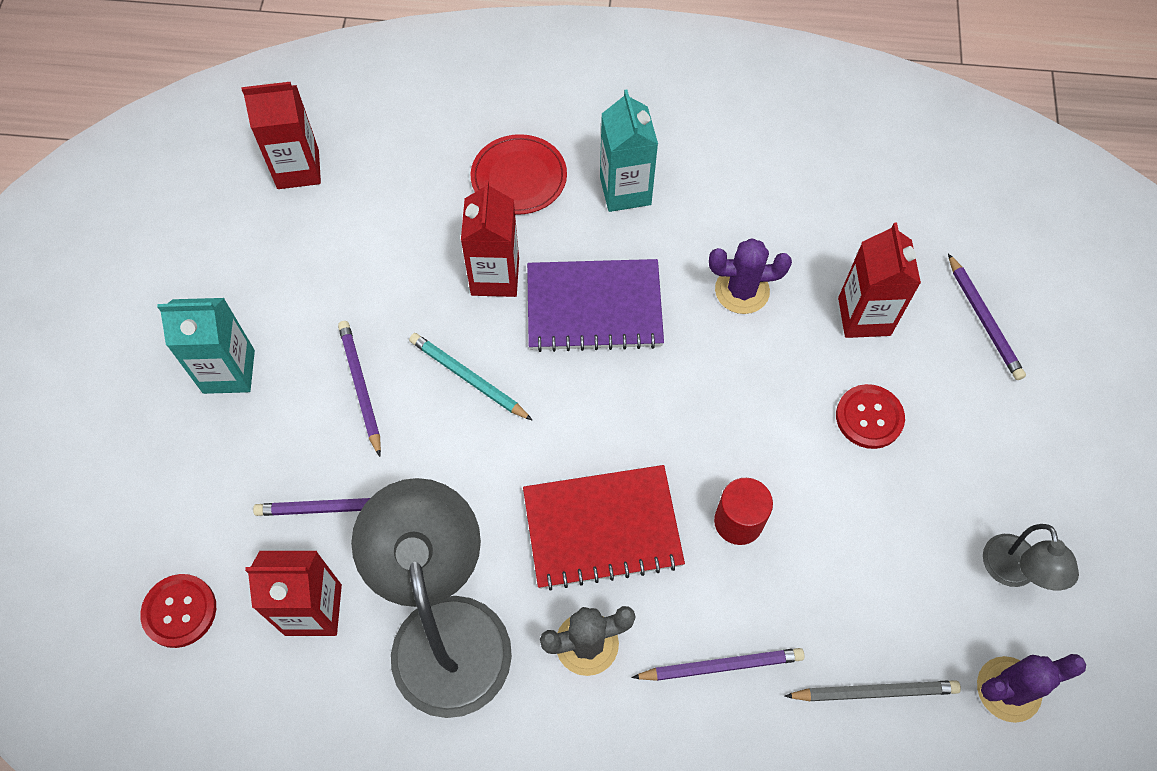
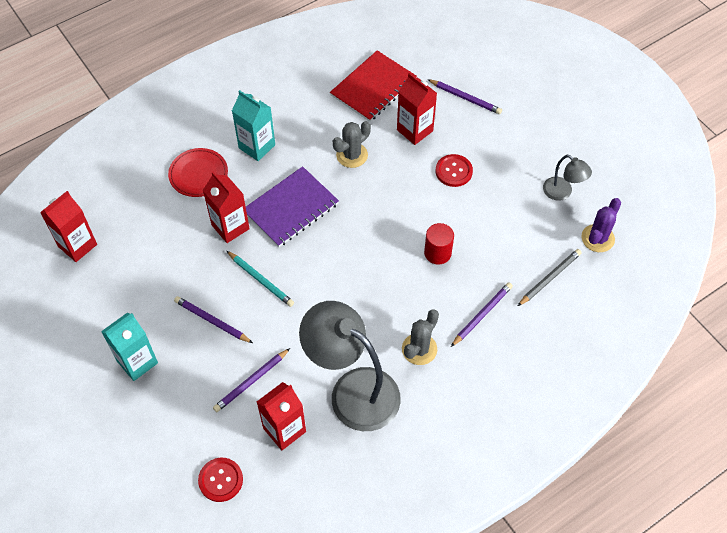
camera: 40 degrees left, 5 degrees down
turquoise pencil [409,333,533,421] -> turquoise pencil turned 135 degrees counterclockwise [227,251,294,307]
red notebook [523,465,685,591] -> red notebook moved to [330,50,417,122]
purple cactus [709,238,792,314] -> grey cactus [333,121,371,168]

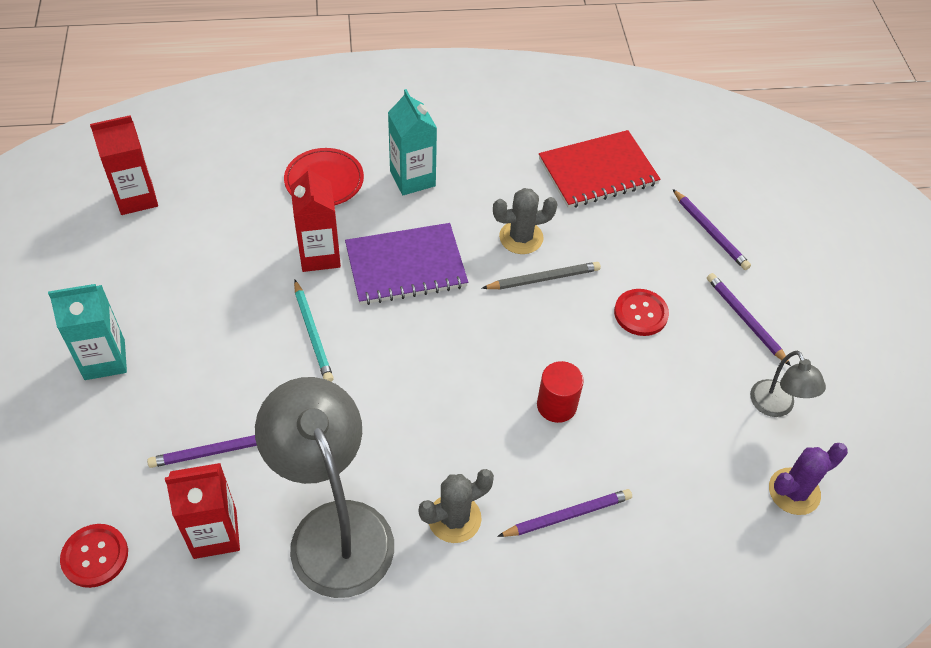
camera: 25 degrees right, 5 degrees down
purple pencil [174,296,253,343] -> purple pencil moved to [707,273,791,366]
red carton [397,72,437,145] -> none
grey pencil [518,249,582,306] -> grey pencil moved to [482,262,601,289]

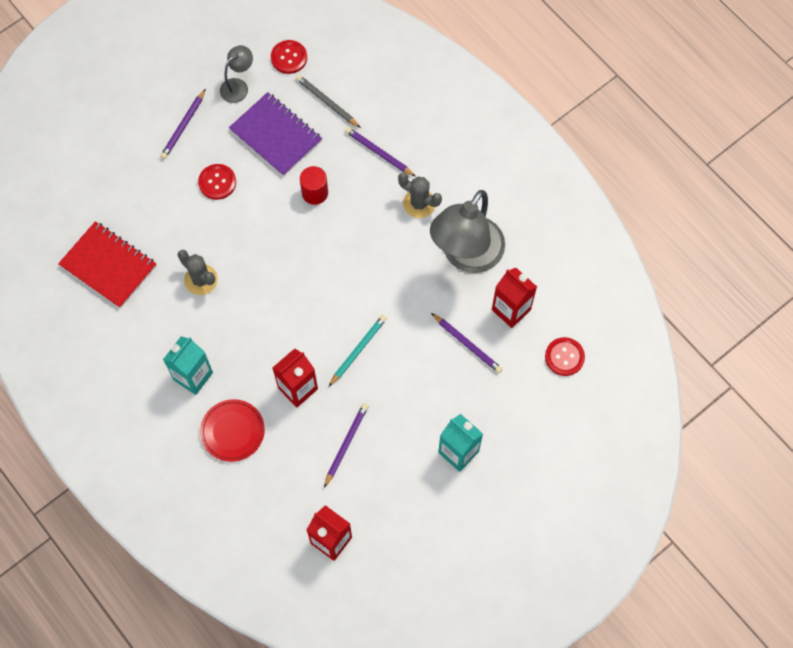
camera: 120 degrees left, 15 degrees up
purple notebook [345,223,468,305] -> purple notebook moved to [229,92,322,176]
grey pencil [482,262,601,289] -> grey pencil moved to [296,75,361,128]
purple pencil [673,189,751,270] -> purple pencil moved to [324,403,368,488]
purple cactus [769,443,848,515] -> red button [271,40,307,74]

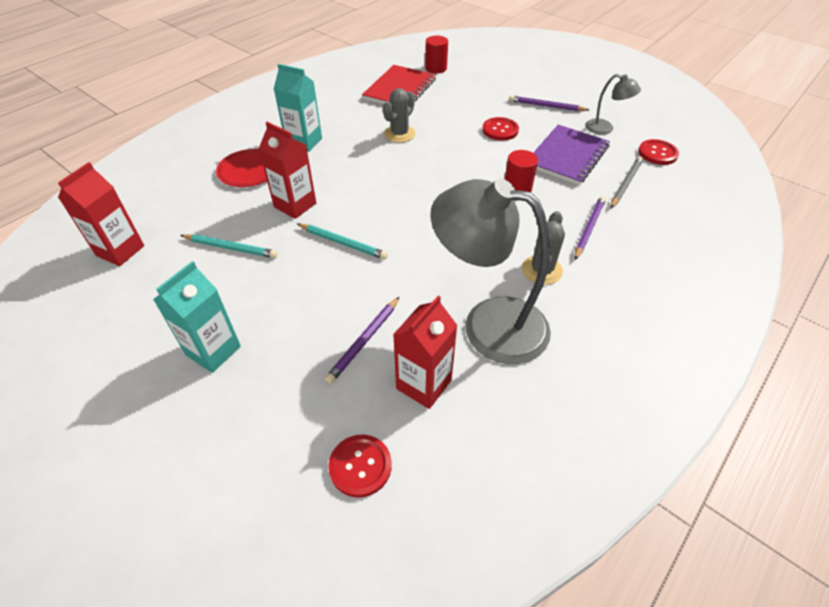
camera: 80 degrees right, 20 degrees down
purple pencil [324,403,368,488] -> turquoise pencil [180,234,278,258]
none -> red cylinder [425,36,448,74]

